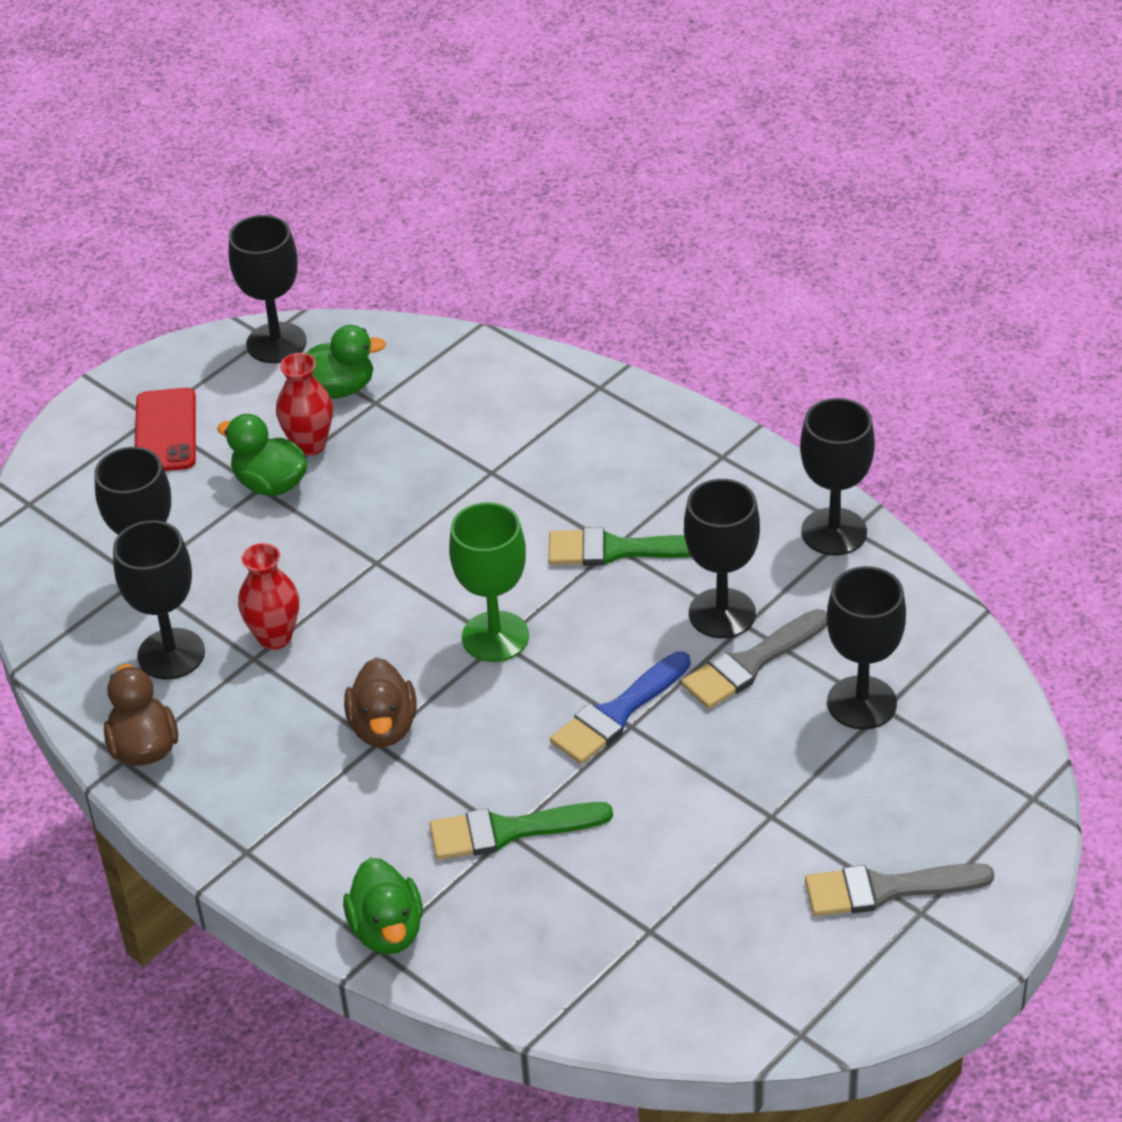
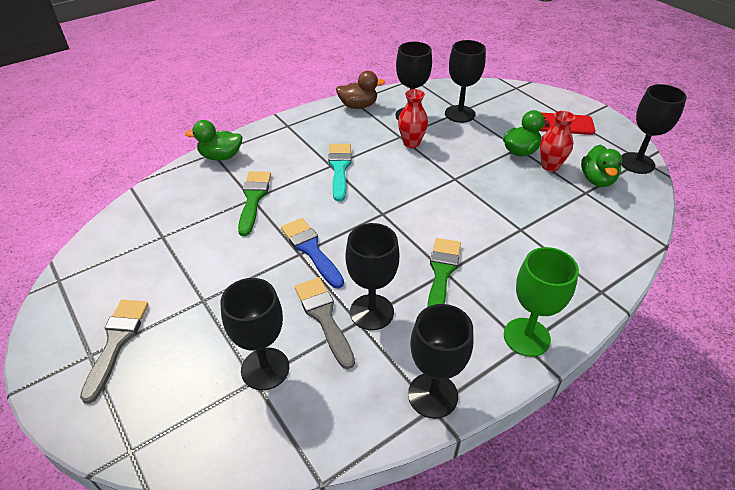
camera: 100 degrees right, 0 degrees up
brown duck [344,658,417,747] -> turquoise brush [328,144,351,202]
green goblet [449,502,529,662] -> green goblet moved to [504,247,579,357]

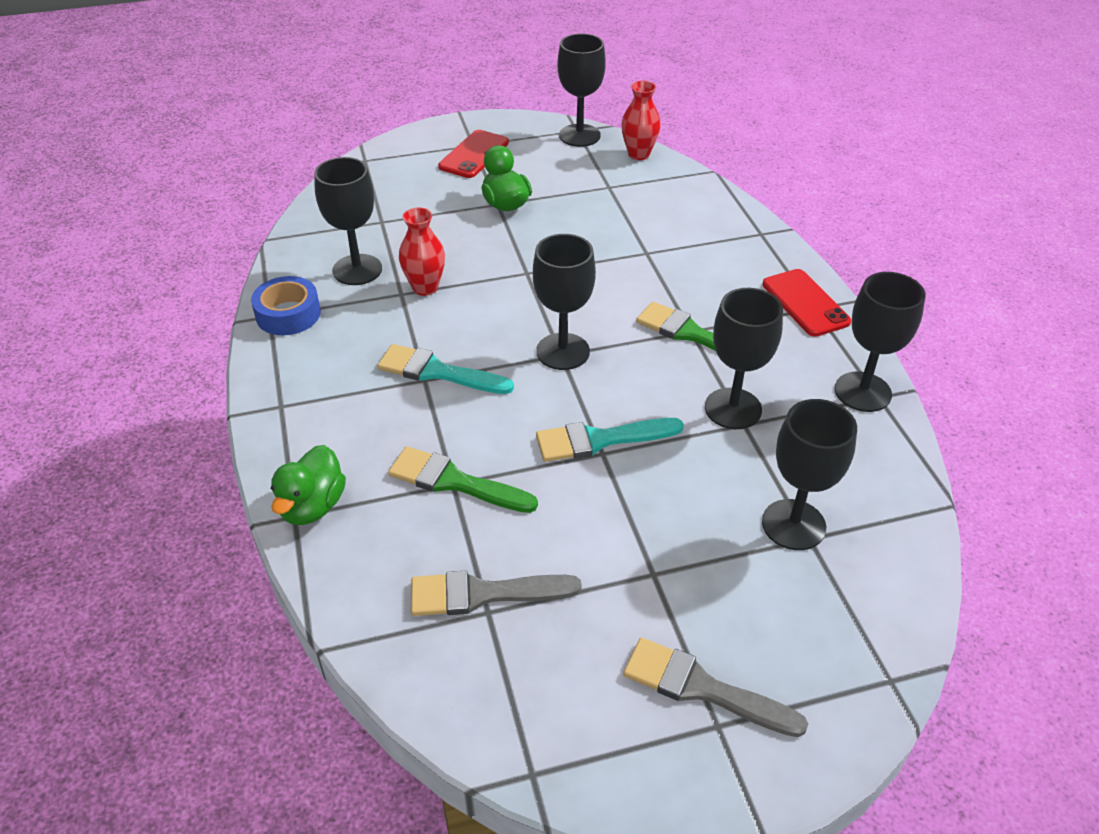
camera: 70 degrees left, 0 degrees up
blue brush [281,218,344,289] -> turquoise brush [536,418,684,462]
grey brush [295,277,355,369] -> grey brush moved to [411,571,582,616]
brown duck [336,71,385,109] -> blue tape [251,276,321,335]
black goblet [445,40,486,123] -> black goblet moved to [533,234,596,370]
green goblet [504,247,579,357] -> red phone [763,269,851,337]
red vase [540,111,575,172] -> red vase moved to [621,81,661,160]
green duck [581,145,622,187] -> none

